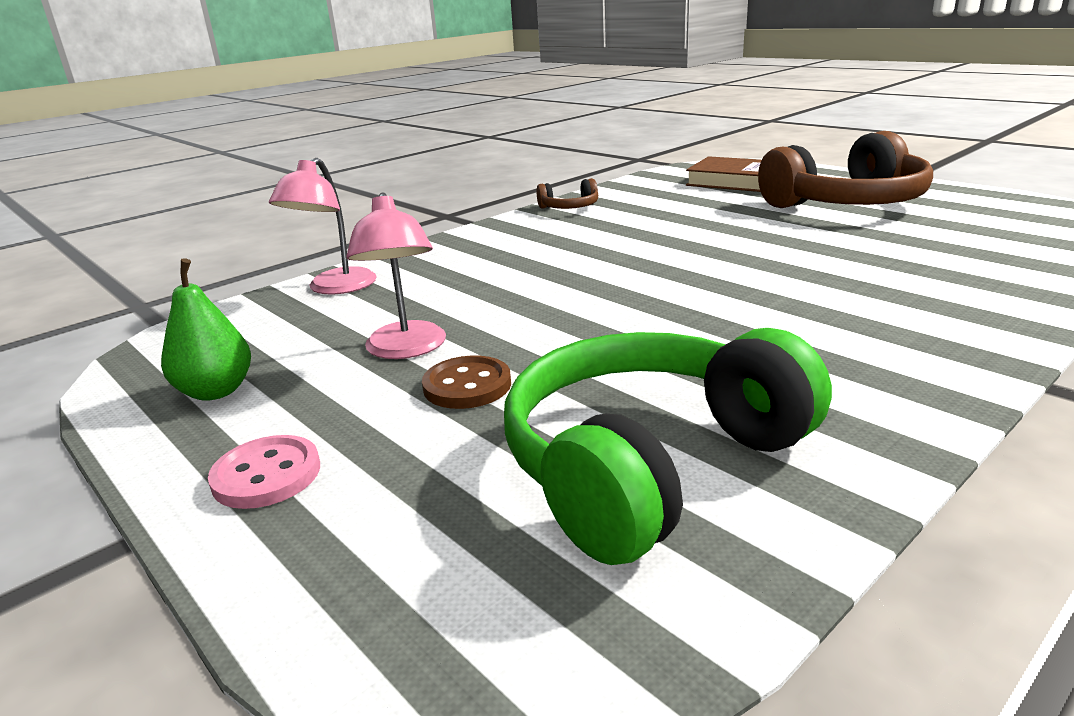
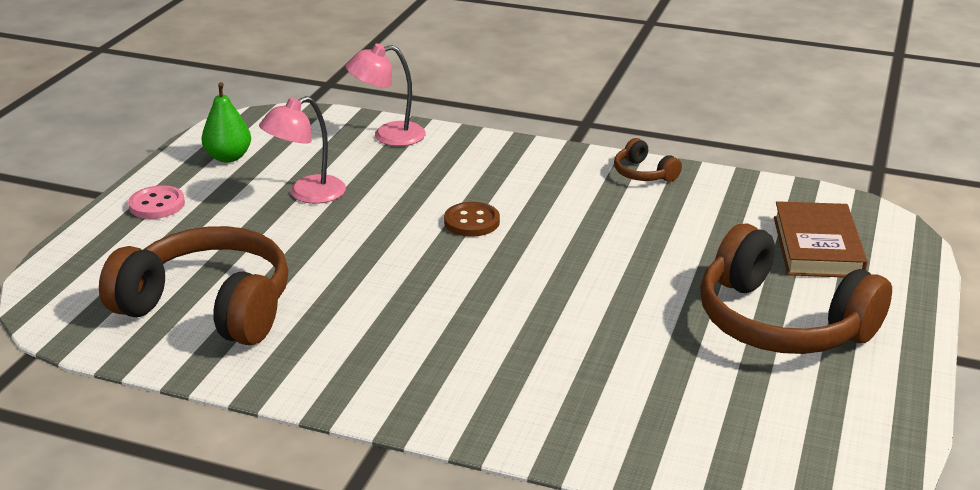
camera: 60 degrees right, 5 degrees up
brown button [422,356,511,409] -> brown button moved to [444,202,500,237]
green headphones [504,328,832,565] -> brown headphones [99,226,288,345]

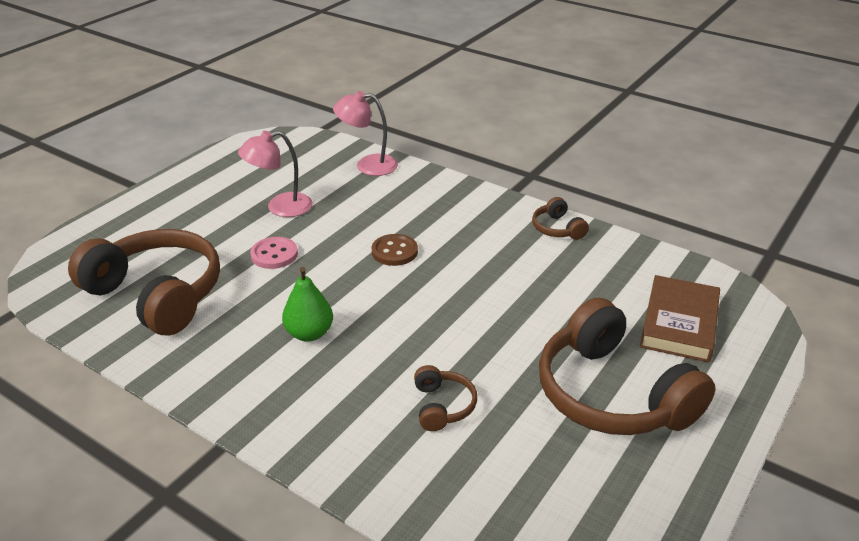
camera: 15 degrees right, 5 degrees up
pink button [128,185,185,219] -> pink button moved to [250,237,298,269]
green pear [201,82,251,162] -> green pear moved to [282,267,333,342]
none -> brown headphones [414,365,477,431]

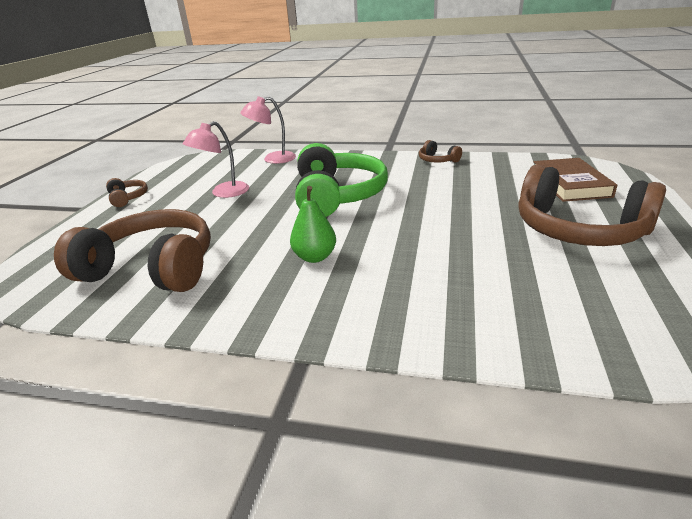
camera: 20 degrees left, 5 degrees down
pink button [250,237,298,269] -> none
brown button [372,234,418,266] -> green headphones [295,143,388,217]
brown headphones [414,365,477,431] -> brown headphones moved to [106,178,148,207]

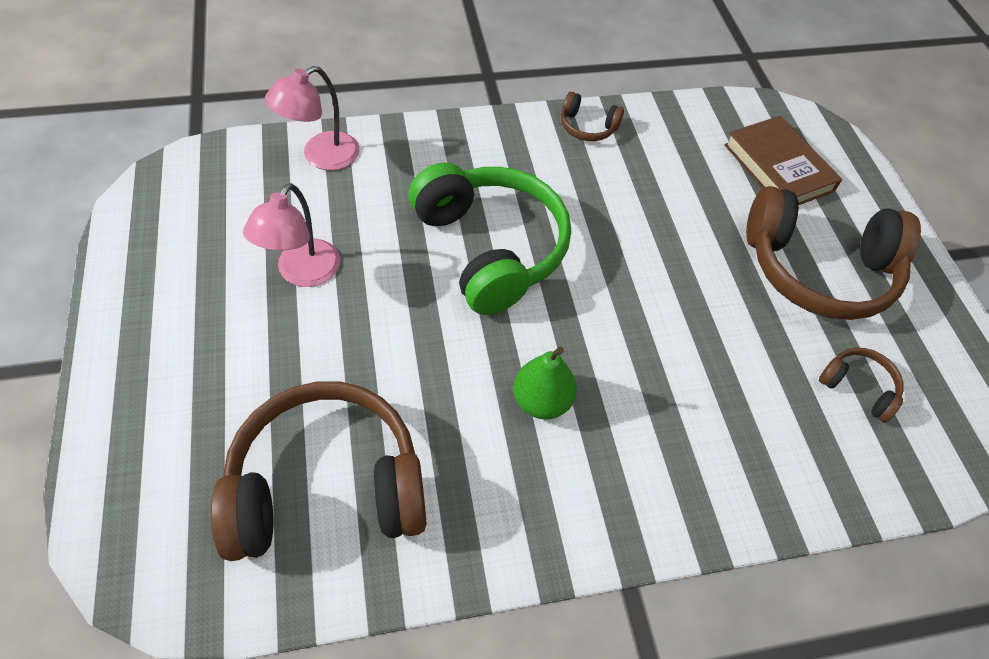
camera: 30 degrees left, 25 degrees up
brown headphones [106,178,148,207] -> brown headphones moved to [819,348,904,422]

